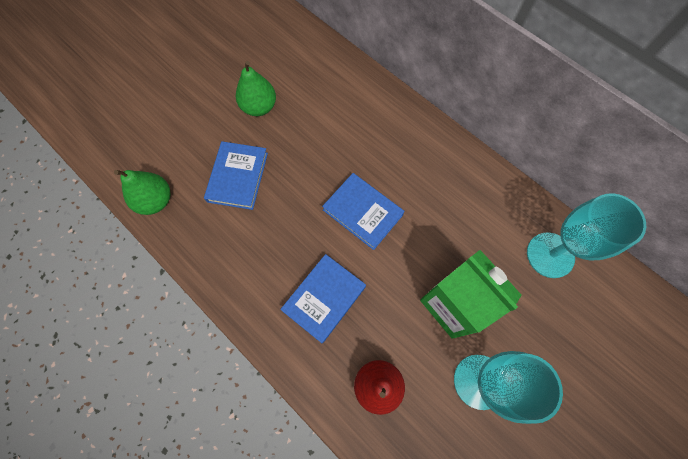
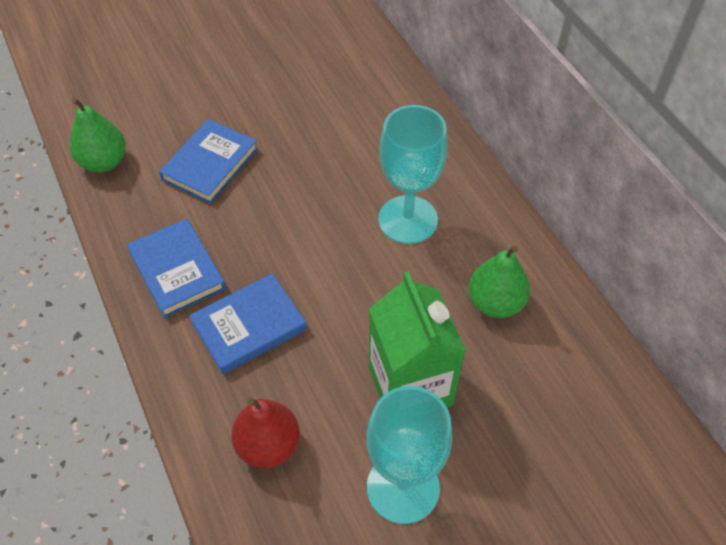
camera: 20 degrees right, 15 degrees down
green pear [236,61,276,116] -> green pear moved to [468,245,530,318]
blue book [322,173,405,250] -> blue book moved to [127,218,226,318]
turquoise goblet [527,193,646,278] -> turquoise goblet moved to [378,105,447,244]

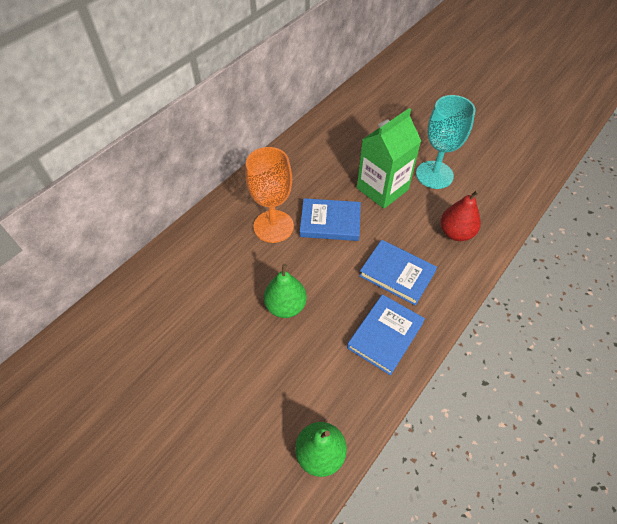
camera: 115 degrees left, 0 degrees up
blue book [159,119,258,204] -> blue book moved to [300,198,361,241]
turquoise goblet [378,105,447,244] -> orange goblet [245,147,294,243]
green pear [468,245,530,318] -> green pear moved to [264,264,307,318]

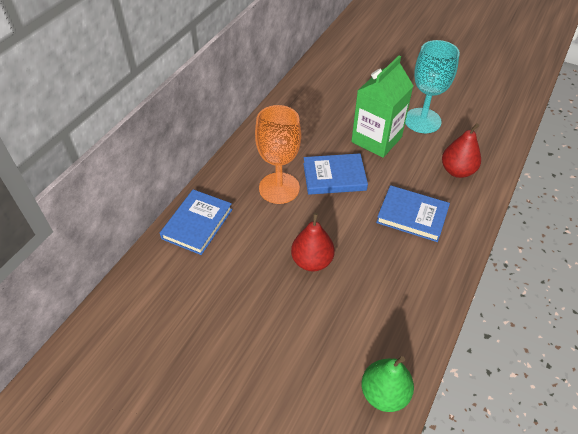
camera: 10 degrees left, 5 degrees down
green pear [264,264,307,318] -> red pear [291,213,335,271]
blue book [347,294,425,375] -> blue book moved to [160,189,233,255]

